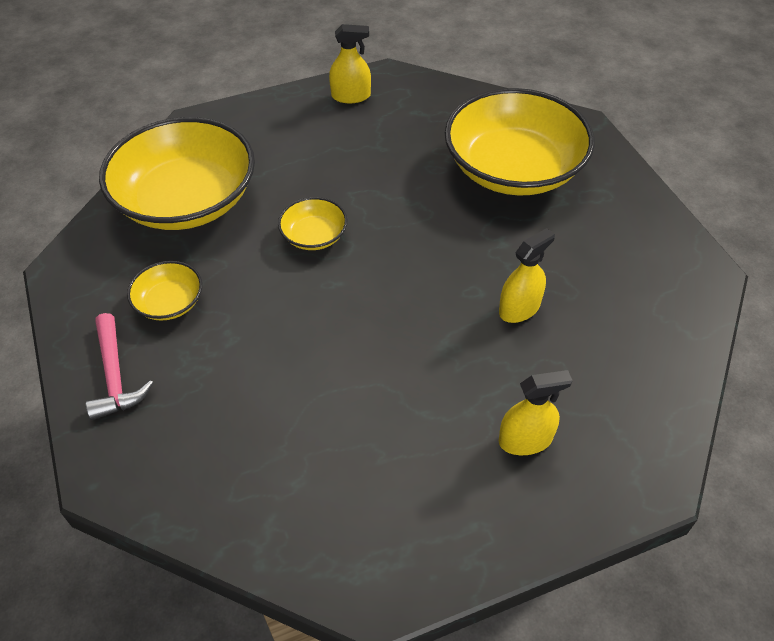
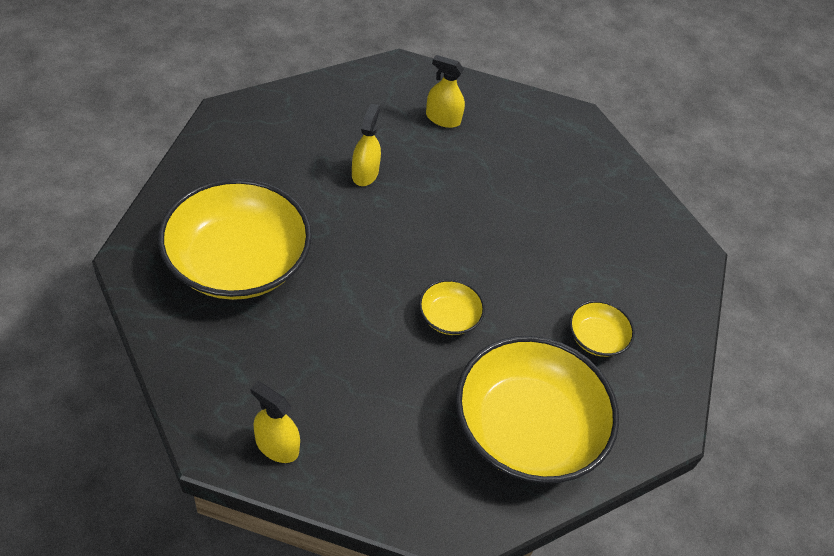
camera: 150 degrees left, 0 degrees up
pink hammer [86,313,153,420] -> none
yellow spray bottle [499,228,555,323] -> yellow spray bottle turned 105 degrees clockwise [352,104,381,186]

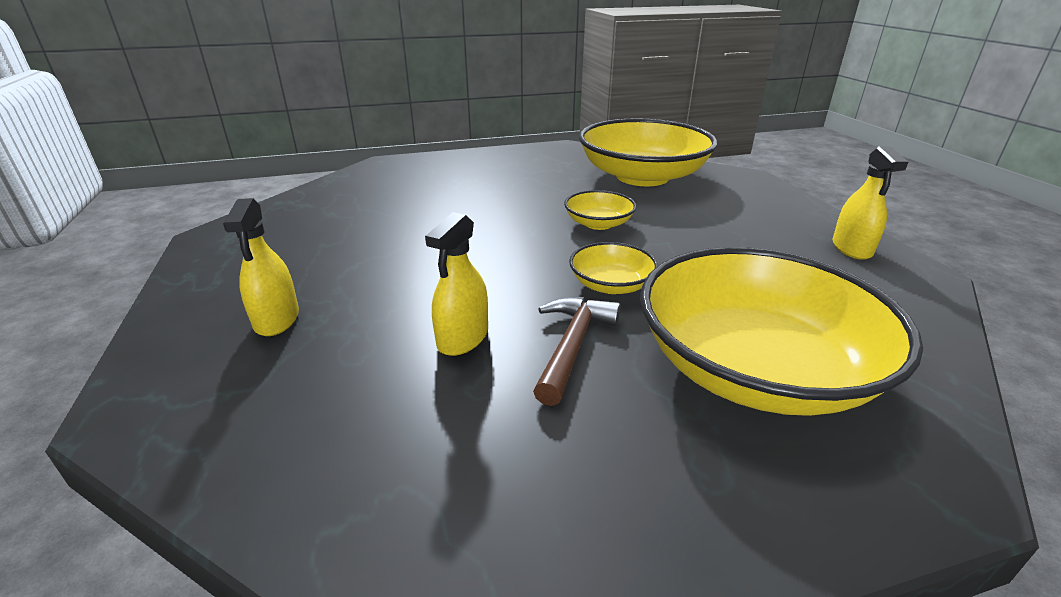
camera: 115 degrees left, 20 degrees down
yellow spray bottle [352,104,381,186] -> yellow spray bottle turned 45 degrees counterclockwise [425,212,488,356]
yellow bowl [569,300,635,357] -> yellow bowl moved to [569,242,658,294]
none -> brown hammer [533,297,621,406]

